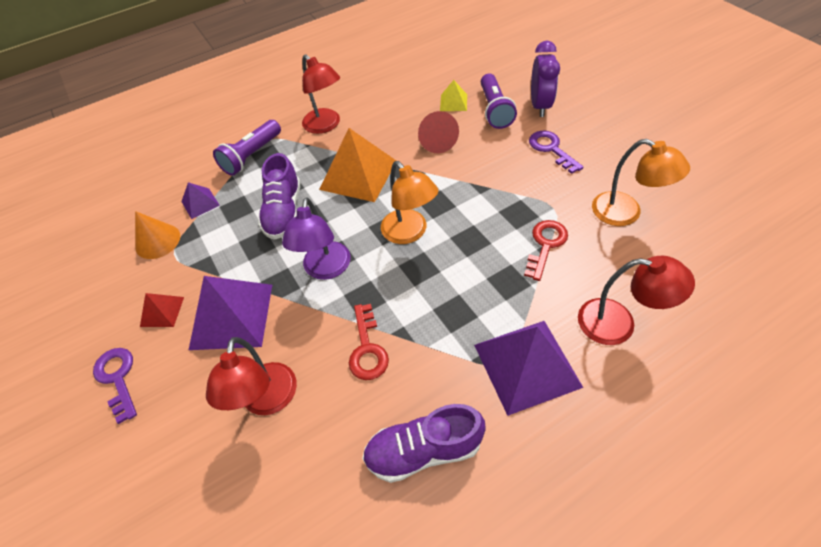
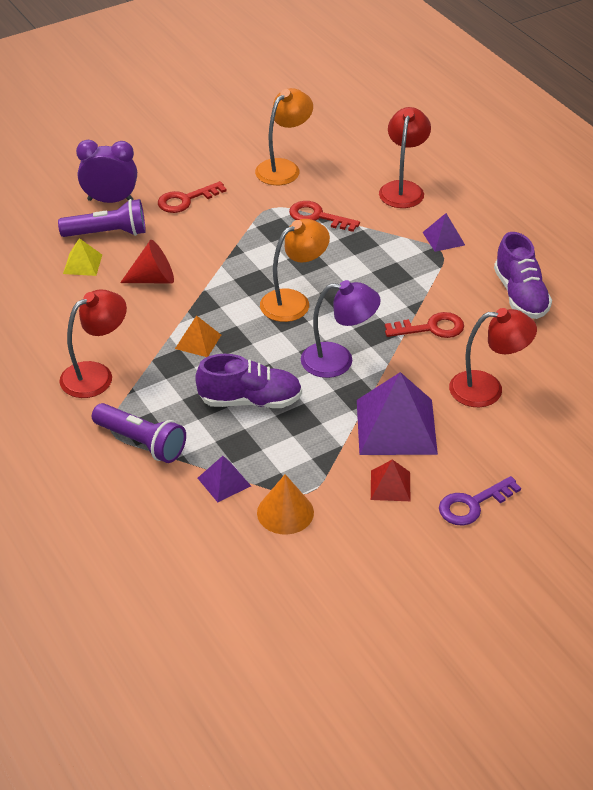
camera: 95 degrees left, 10 degrees down
orange pyramid [319,128,396,202] -> orange pyramid [175,316,221,357], size x0.49
purple pyramid [474,321,583,416] -> purple pyramid [422,213,465,252], size x0.49
purple key [529,130,584,174] -> red key [158,181,227,213]

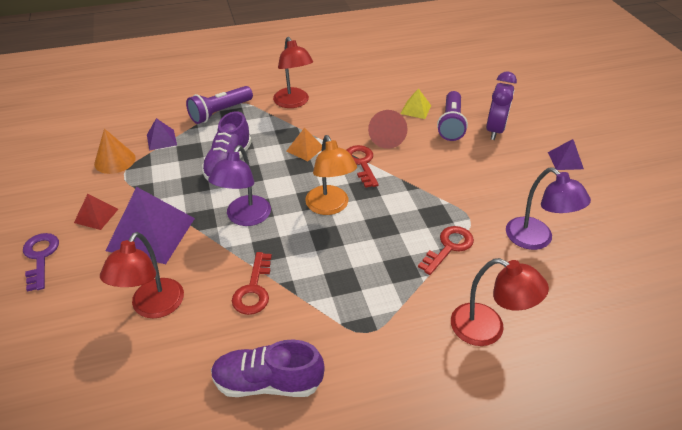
camera: 105 degrees right, 0 degrees up
red key [158,181,227,213] -> red key moved to [347,145,379,188]
orange lamp [255,88,313,185] -> purple lamp [506,168,591,250]
purple pyramid [422,213,465,252] -> purple pyramid moved to [548,139,584,170]

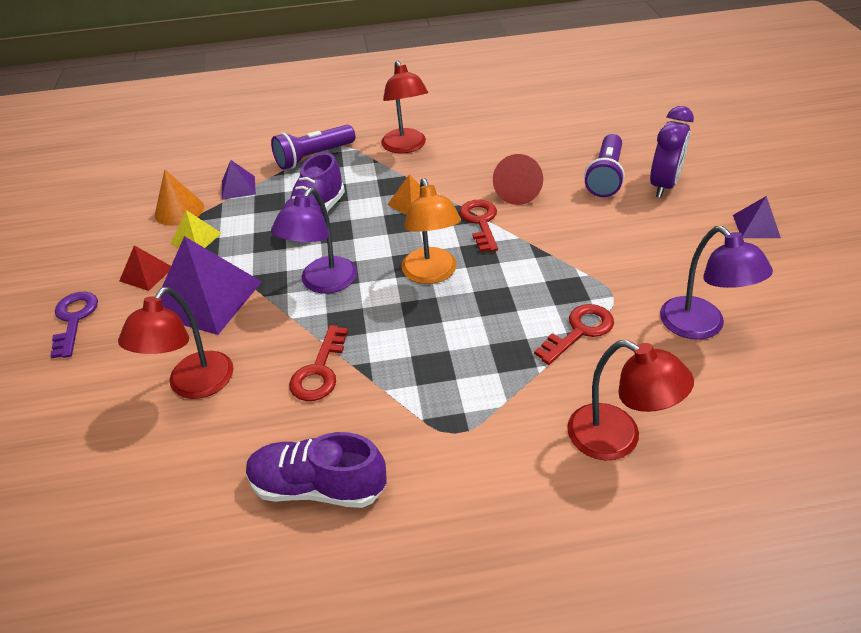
camera: 10 degrees right, 0 degrees up
yellow pyramid [401,88,431,119] -> yellow pyramid moved to [170,210,221,248]

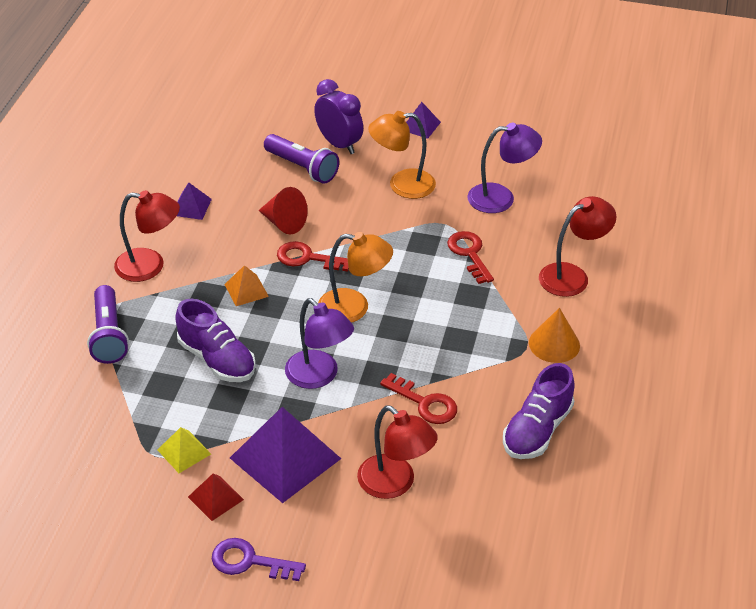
camera: 70 degrees left, 0 degrees up
orange cone [155,169,204,226] -> orange cone moved to [529,308,580,363]
purple pyramid [222,160,256,200] -> purple pyramid moved to [177,182,212,220]
none -> orange lamp [368,111,436,199]

